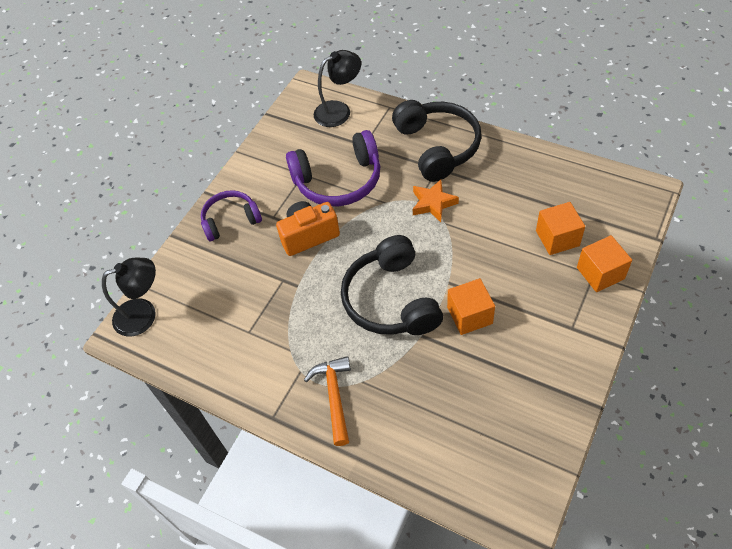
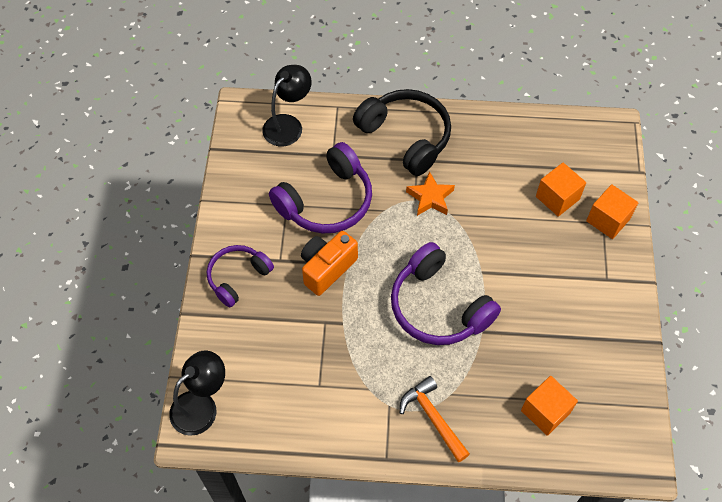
camera: 30 degrees left, 5 degrees up
black headphones [341,235,443,335] -> purple headphones [391,242,501,345]
orange cube [447,278,495,335] -> orange cube moved to [521,376,578,436]

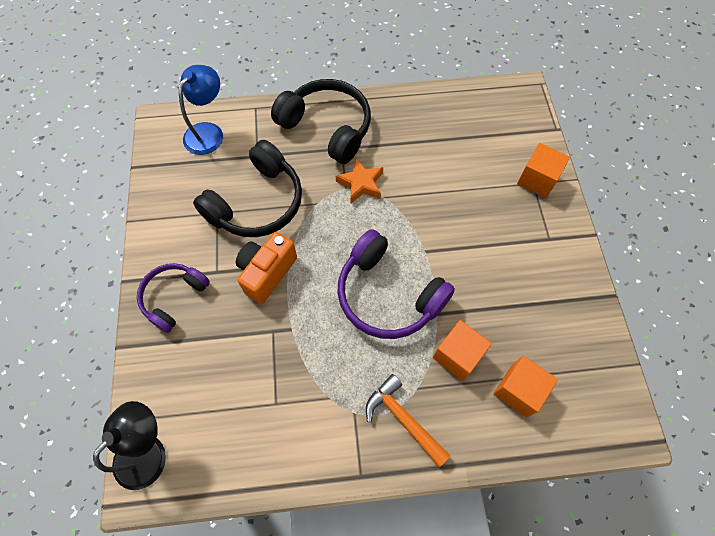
camera: 10 degrees left, 5 degrees up
black lamp [262,65,312,146] -> blue lamp [179,65,223,155]
purple headphones [269,142,372,233] -> black headphones [193,140,302,237]
orange cube [536,163,586,217] -> orange cube moved to [433,320,492,381]

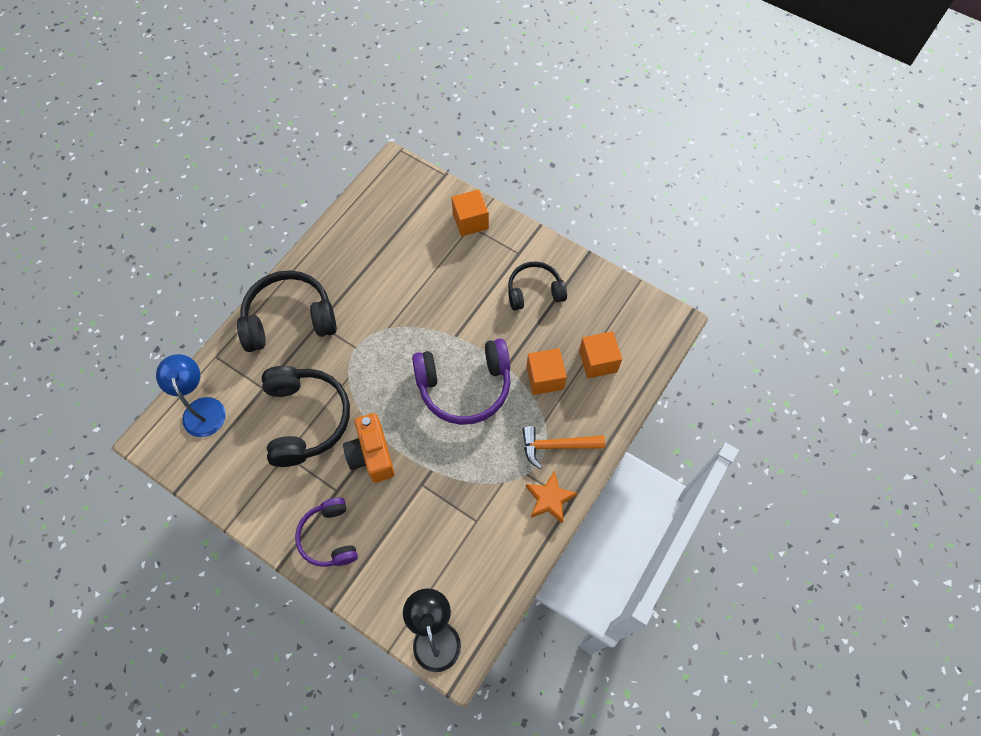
camera: 50 degrees left, 0 degrees up
orange star [336,158,383,203] -> orange star moved to [526,471,577,524]
none -> black headphones [508,261,567,310]

